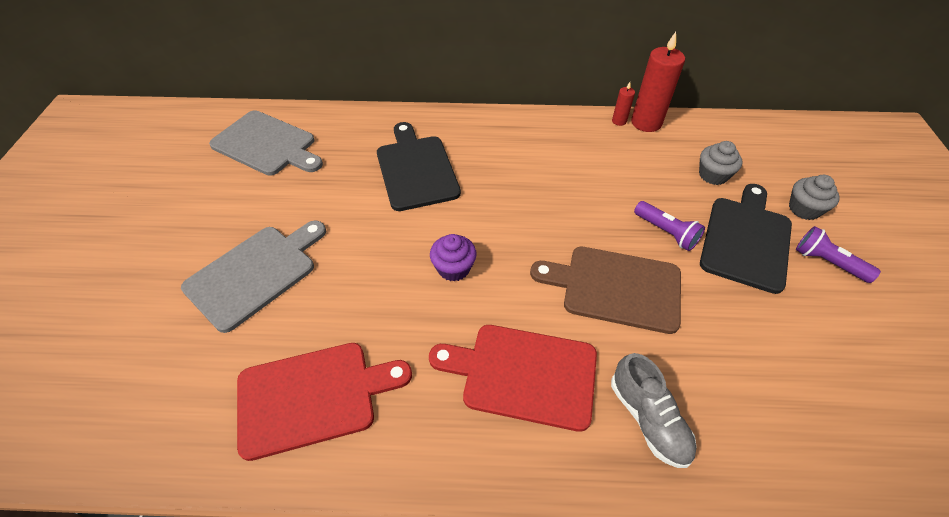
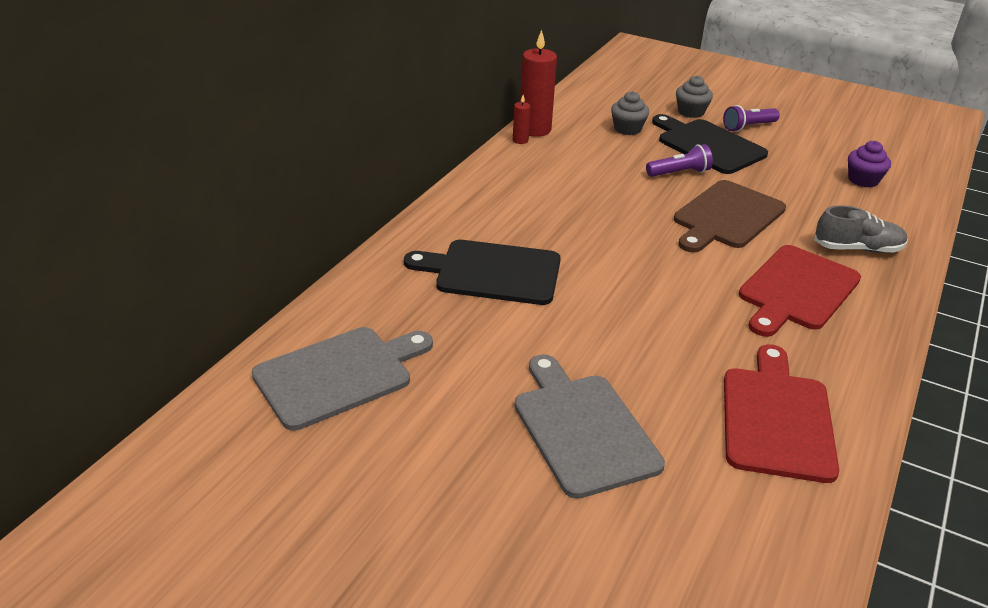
camera: 65 degrees left, 15 degrees down
purple cupcake [430,234,477,282] -> purple cupcake moved to [848,141,891,188]

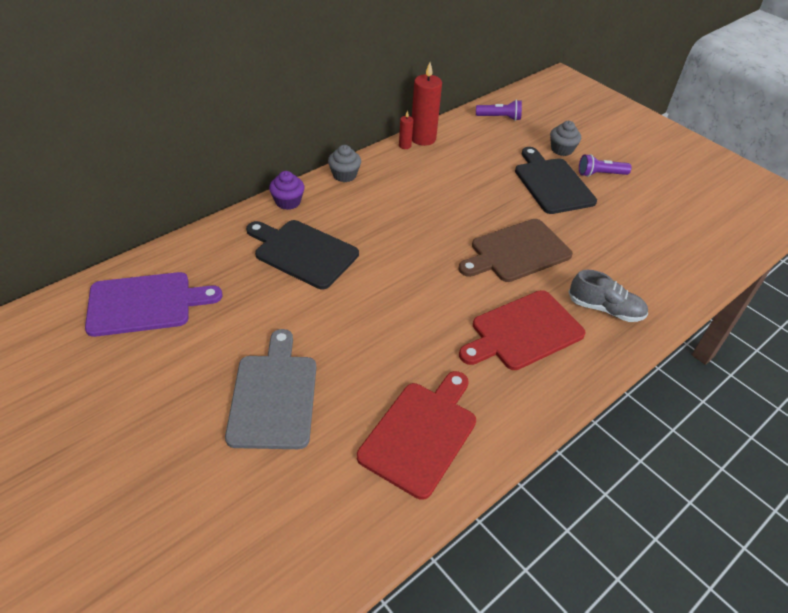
camera: 20 degrees right, 10 degrees up
grey cutting board [252,327,433,431] -> purple cutting board [85,272,223,337]
grey cupcake [611,91,649,135] -> grey cupcake moved to [328,145,361,182]
purple flashlight [646,144,713,177] -> purple flashlight moved to [476,100,522,121]
purple cupcake [848,141,891,188] -> purple cupcake moved to [269,171,304,210]

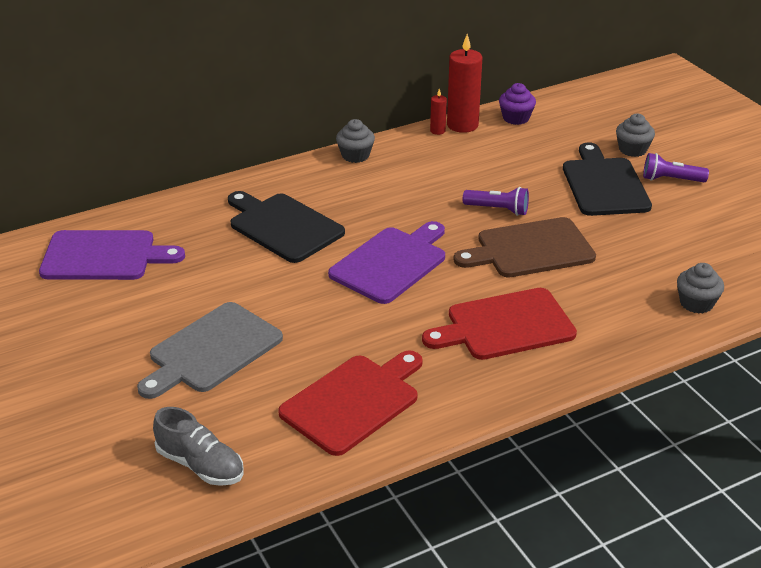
camera: 15 degrees right, 10 degrees down
grey cutting board [225,329,316,449] -> grey cutting board turned 150 degrees counterclockwise [137,302,283,399]
purple cupcake [269,171,304,210] -> purple cupcake moved to [499,83,536,125]
purple flashlight [476,100,522,121] -> purple flashlight moved to [463,187,529,216]
grey shoe [569,270,648,322] -> grey shoe moved to [153,407,243,486]
none -> purple cutting board [328,221,445,304]
none -> grey cupcake [677,263,724,314]

